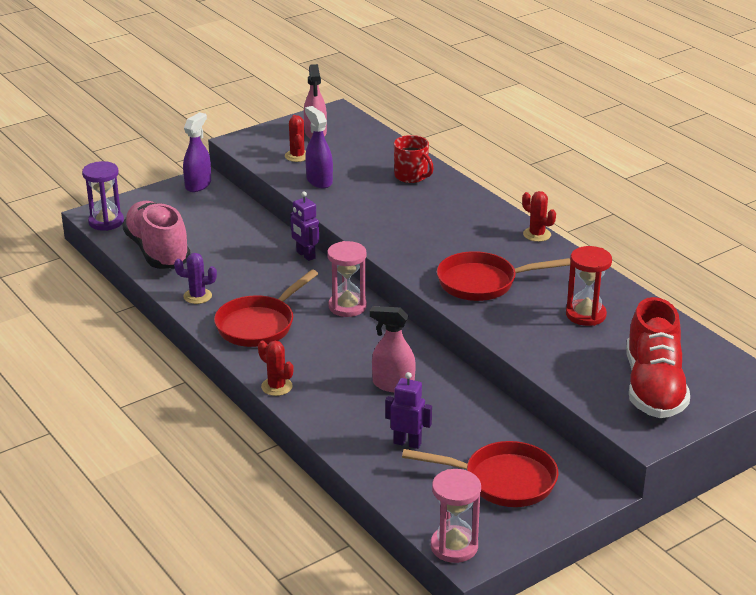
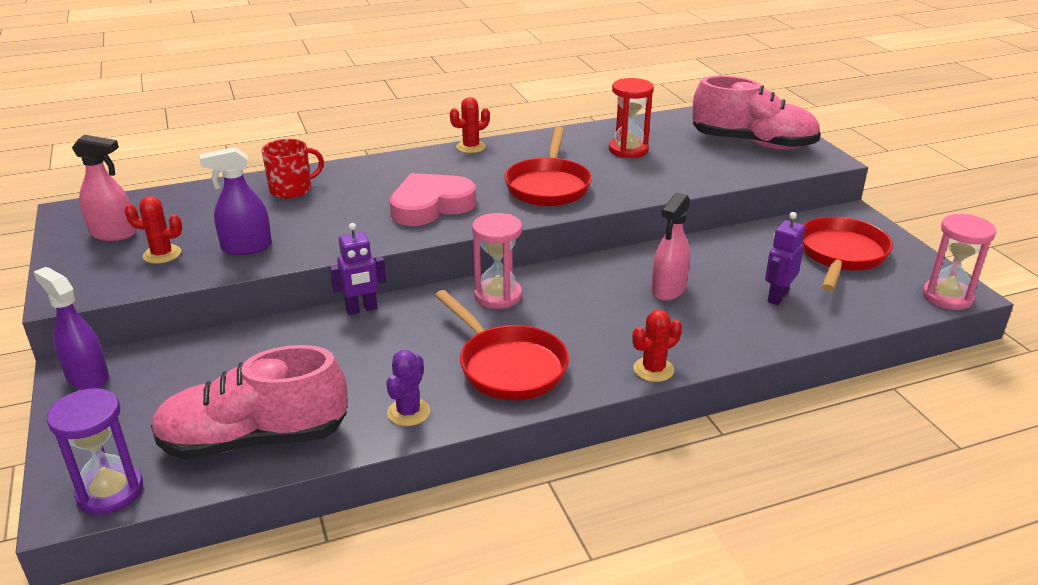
camera: 75 degrees left, 0 degrees up
red shoe [626,297,690,418] -> pink shoe [692,76,821,149]
none -> pink heart [389,173,476,226]

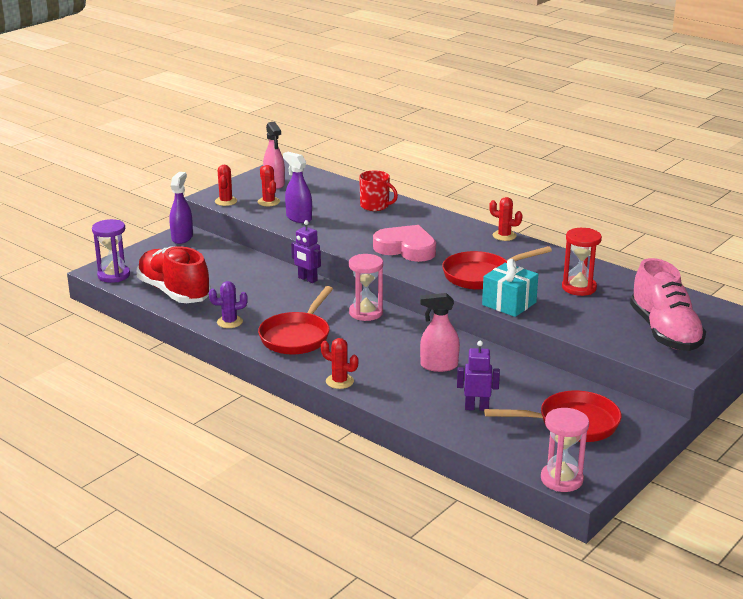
camera: 60 degrees right, 5 degrees down
pink shoe [151,345,348,460] -> red shoe [136,246,211,303]
none -> red cactus [215,165,237,206]
none -> turquoise gift [482,259,538,317]

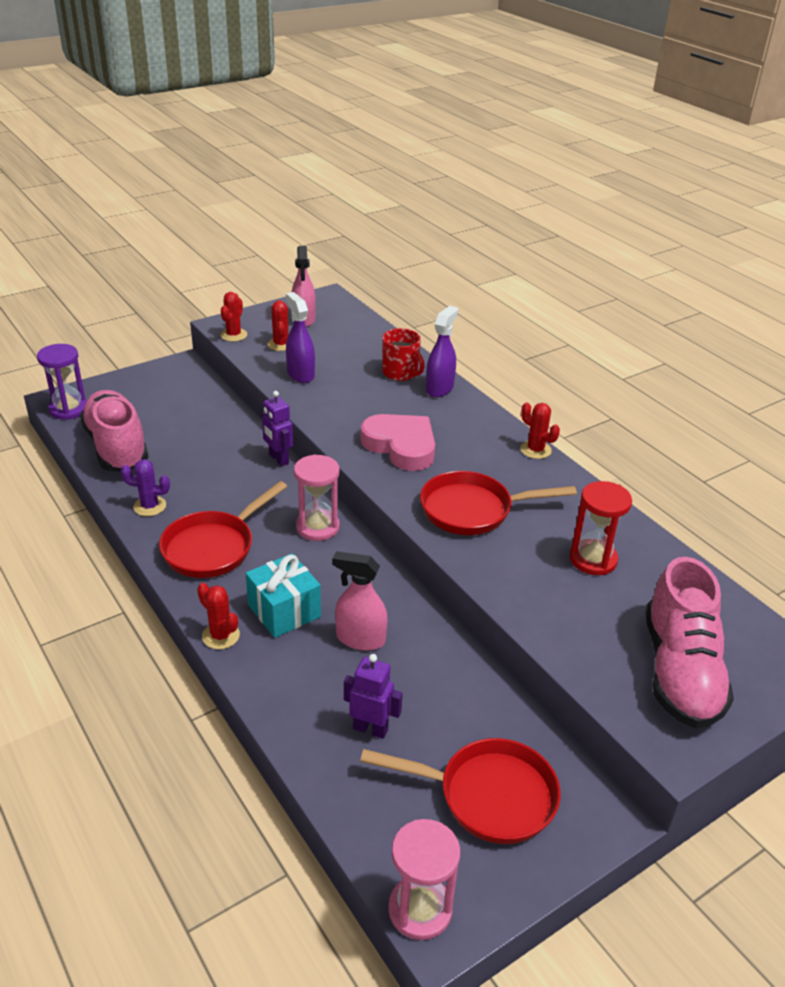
camera: 15 degrees right, 10 degrees up
red shoe [136,246,211,303] -> pink shoe [80,390,149,472]
purple spray bottle [170,172,193,244] -> purple spray bottle moved to [426,306,458,397]
turquoise gift [482,259,538,317] -> turquoise gift moved to [246,553,321,638]

